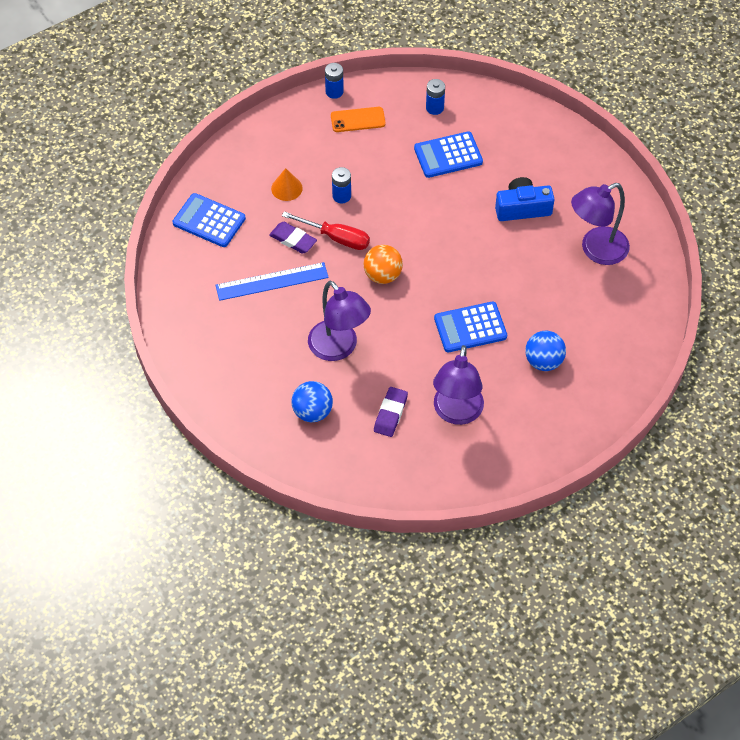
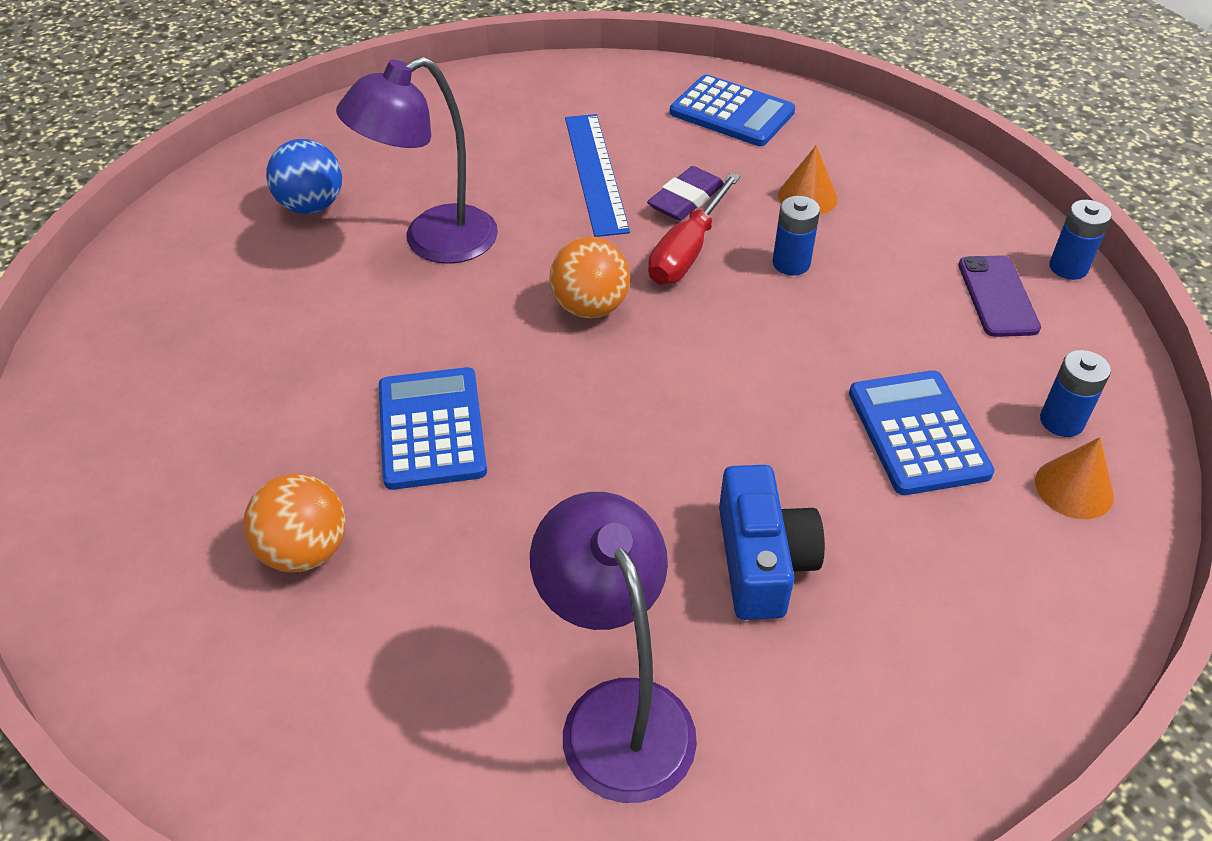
camera: 95 degrees right, 10 degrees down
blue calculator [173,193,246,247] -> blue calculator turned 90 degrees clockwise [670,75,795,146]
orange phone [331,107,386,132] -> purple phone [958,255,1041,337]
purple eraser [374,387,408,437] -> none
purple lamp [433,345,484,425] -> none
blue ball [525,331,566,371] -> orange ball [243,474,346,573]
none -> orange cone [1035,437,1114,519]

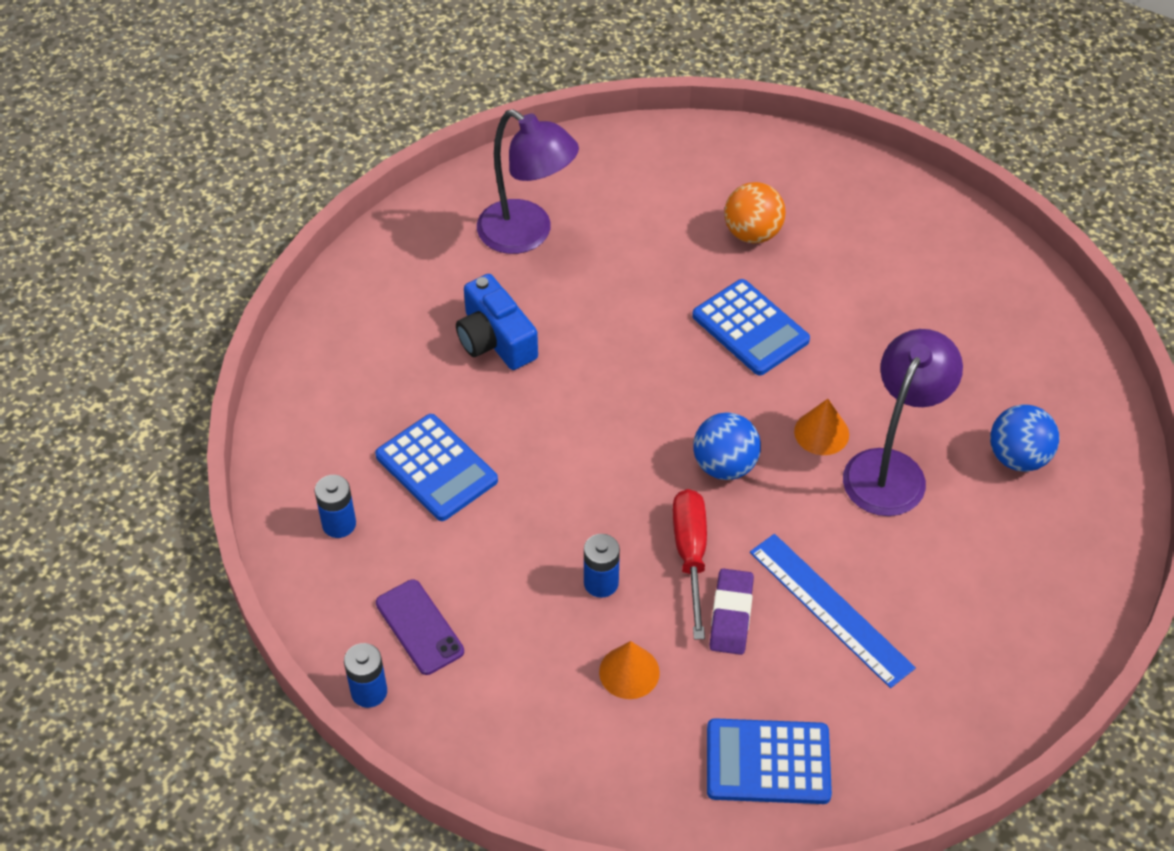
camera: 150 degrees right, 5 degrees up
orange ball [549,237,630,318] -> blue ball [693,412,761,480]
orange cone [1035,437,1114,519] -> orange cone moved to [794,399,849,455]

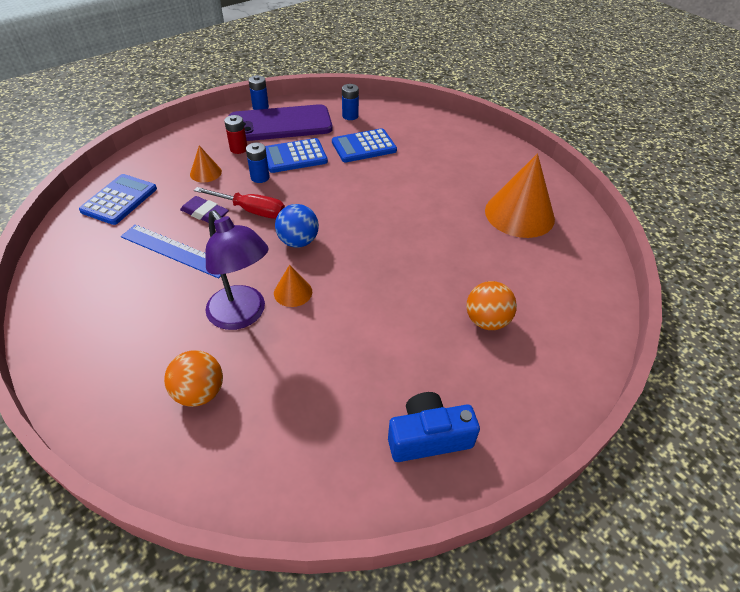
camera: 110 degrees right, 5 degrees down
purple phone [376,579,464,675] -> purple phone [229,104,333,141], size x2.06
blue camera [456,274,538,370] -> blue camera moved to [388,392,480,462]
purple lamp [477,109,579,254] -> orange cone [485,153,555,238]
blue calculator [692,279,810,376] -> blue calculator moved to [265,138,328,173]
blue ruler [750,534,916,688] -> blue ruler turned 45 degrees clockwise [121,224,221,279]
blue ball [990,404,1059,472] -> orange ball [164,351,223,407]
none -> red battery [224,115,247,154]

